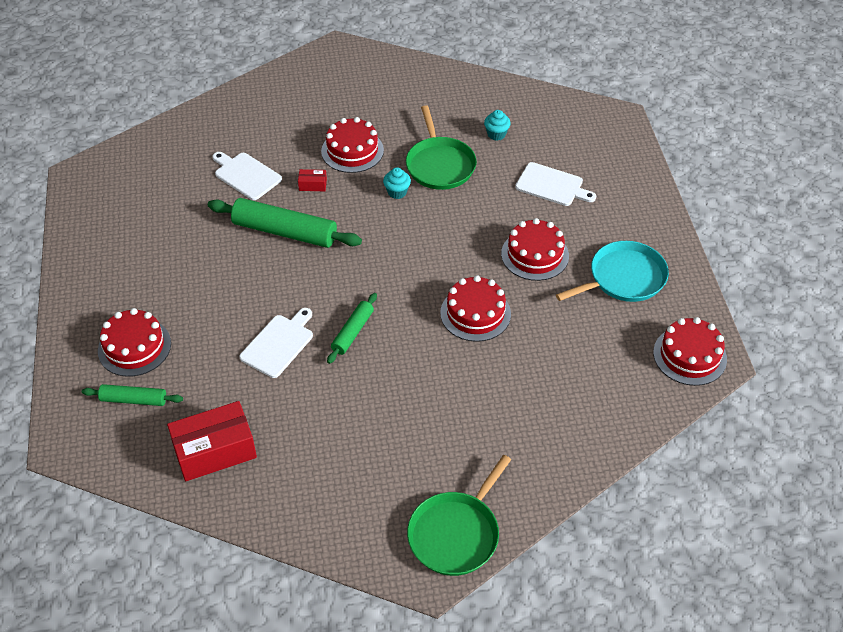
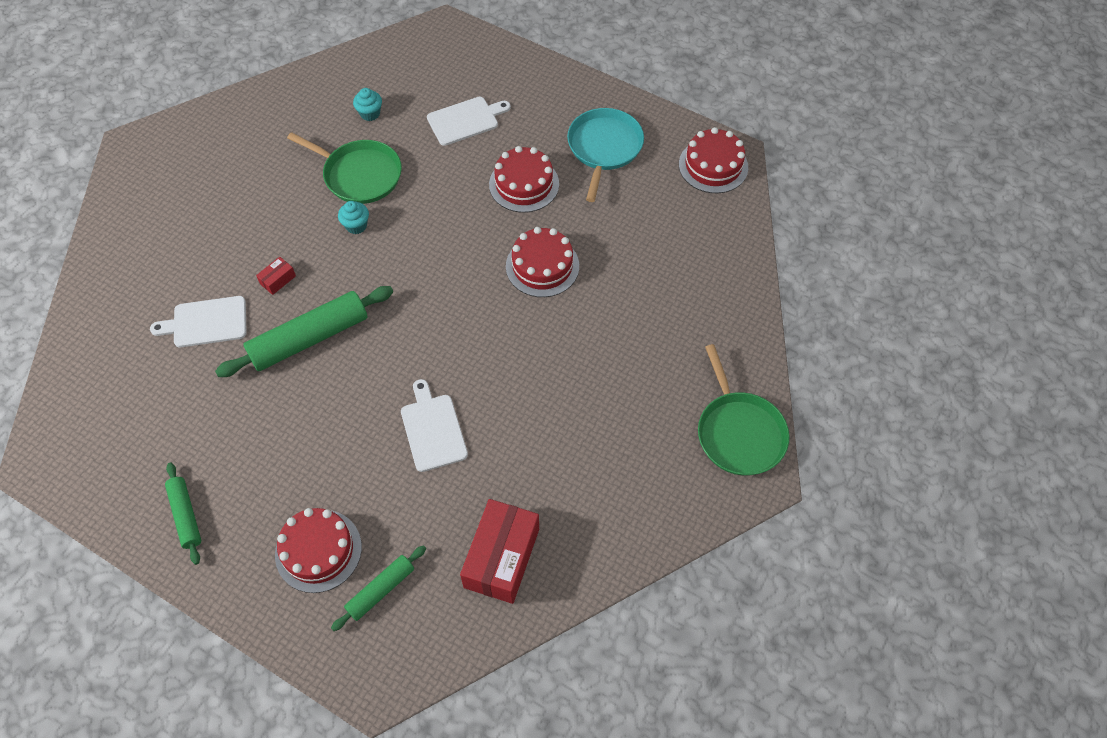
camera: 50 degrees left, 10 degrees up
red cake [321,117,384,173] -> none
green rolling pin [327,293,377,364] -> green rolling pin moved to [165,463,201,565]

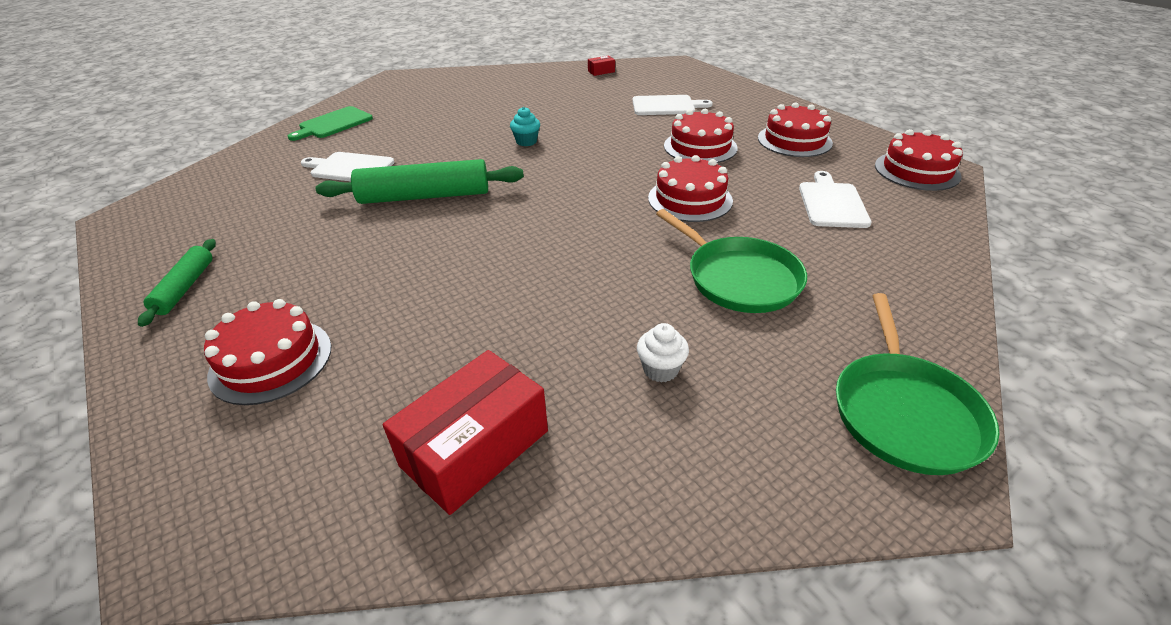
camera: 25 degrees right, 20 degrees down
red box [256,257,296,295] -> red box moved to [588,55,615,76]
green pan [287,132,402,204] -> green pan moved to [656,209,807,313]
green rolling pin [331,545,426,631] -> none
turquoise cupcake [353,88,382,121] -> none
white cutting board [401,379,468,472] -> white cutting board moved to [799,171,872,228]
turquoise pan [567,108,644,202] -> red cake [758,102,833,157]
none -> green cutting board [288,106,373,141]
none -> white cupcake [637,323,689,383]

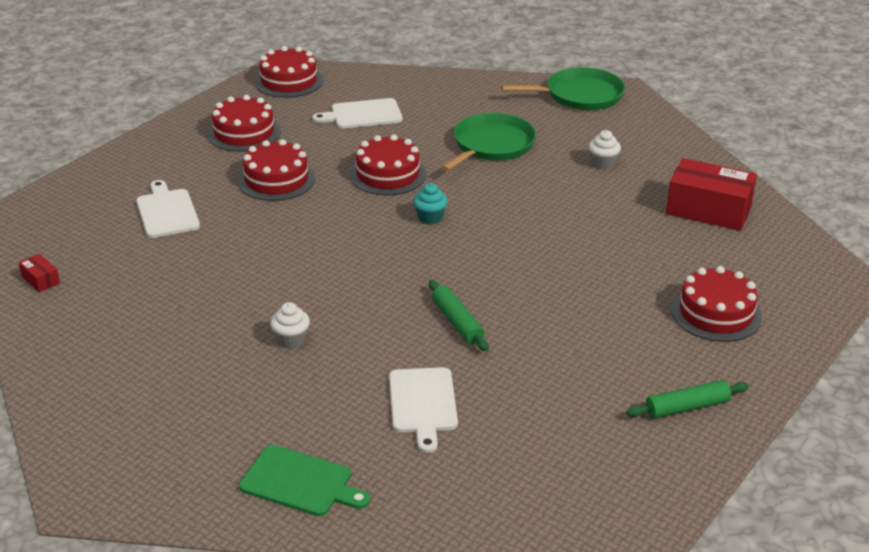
camera: 110 degrees left, 5 degrees down
green rolling pin [316,159,524,204] -> green rolling pin [429,280,489,351], size x0.55
turquoise cupcake [510,107,540,146] -> turquoise cupcake moved to [413,183,448,225]
none -> white cupcake [270,302,310,349]

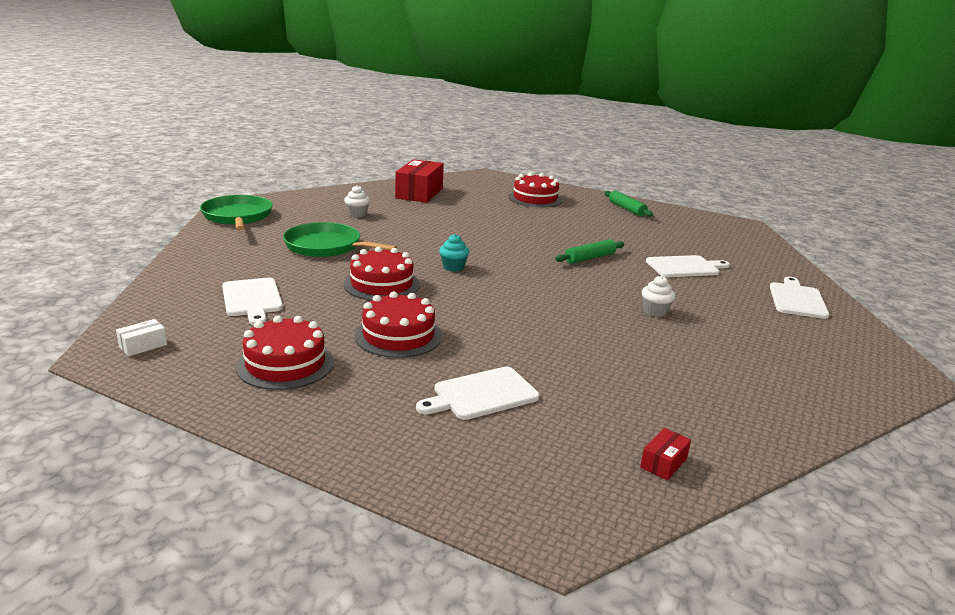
camera: 100 degrees left, 10 degrees down
green cutting board [239,445,370,516] -> white cutting board [770,277,830,319]
red cake [255,46,323,98] -> white box [116,319,167,356]

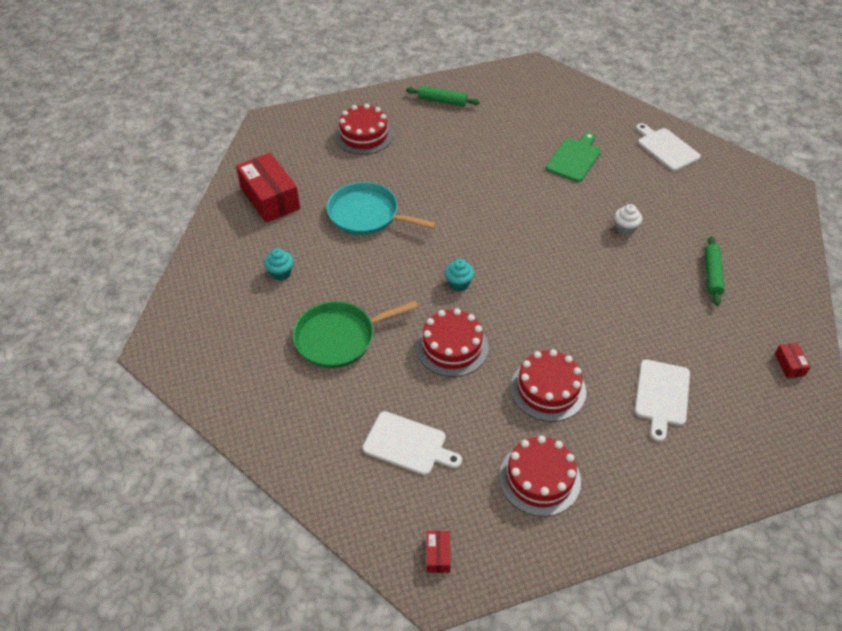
camera: 45 degrees left, 25 degrees up
white box [116,319,167,356] -> red box [427,531,451,573]
green pan [200,195,273,230] -> none
white cupcake [344,185,370,217] -> turquoise cupcake [264,248,293,281]
green rolling pin [555,239,624,264] -> green rolling pin moved to [705,236,725,306]
white cutting board [646,255,730,277] -> green cutting board [546,133,601,182]
none -> turquoise pan [327,182,437,235]

